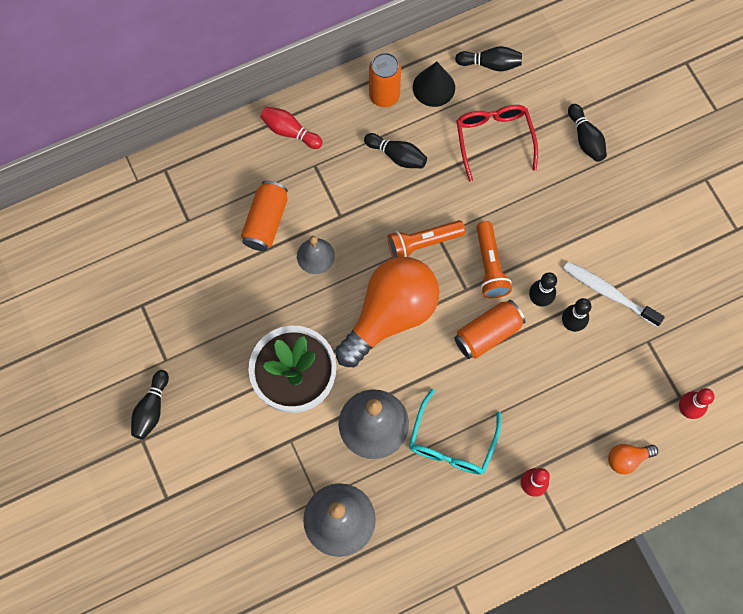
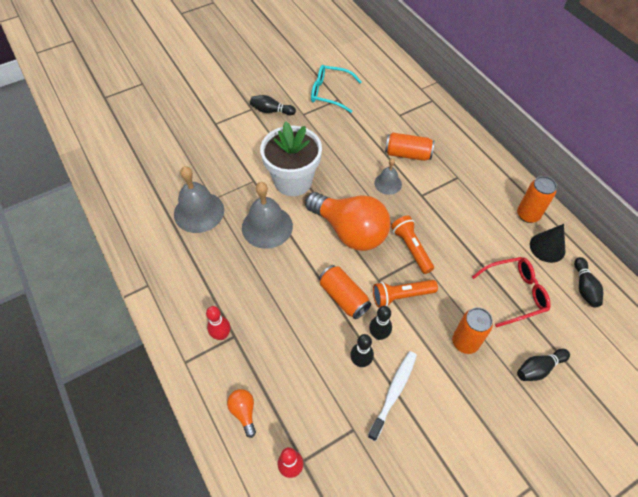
camera: 85 degrees right, 15 degrees down
red bowling pin [260,107,323,149] -> none
black bowling pin [364,133,427,168] -> none
turquoise glasses [409,388,501,475] -> turquoise glasses moved to [311,65,362,113]
none -> orange can [452,308,493,354]

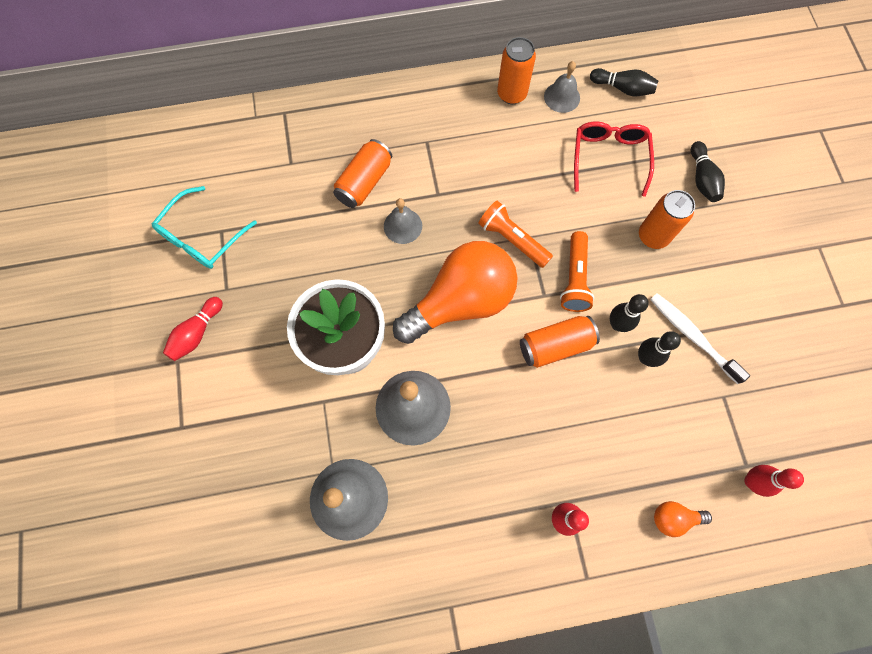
camera: 70 degrees left, 15 degrees up
black bowling pin [250,95,296,115] -> red bowling pin [163,297,223,361]
orange flashlight [391,216,434,274] -> orange flashlight turned 45 degrees clockwise [478,201,553,268]
black cone [530,224,565,263] -> grey bell [544,61,580,113]

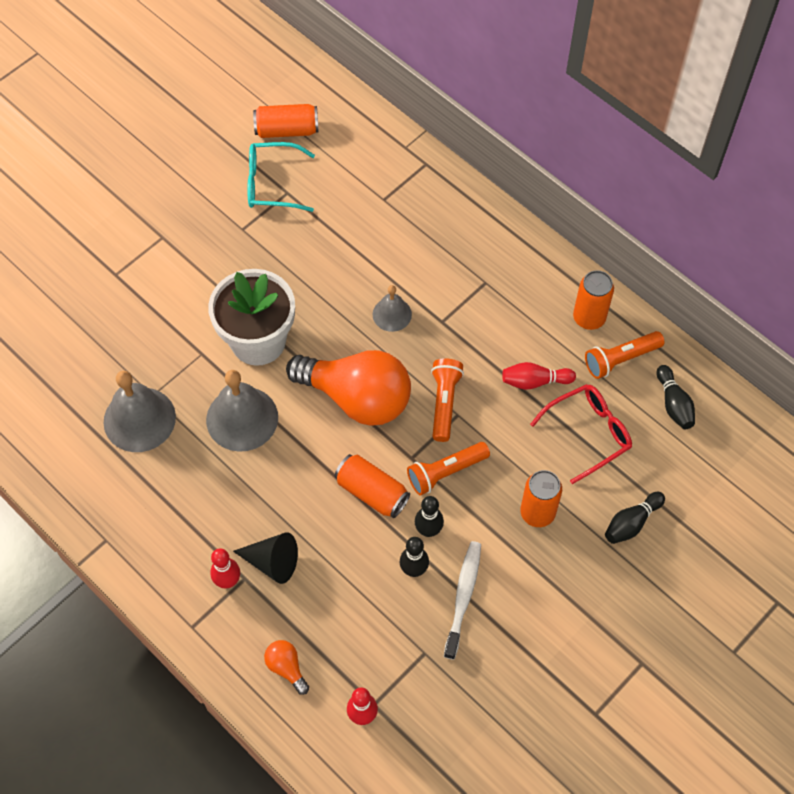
camera: 55 degrees right, 10 degrees down
red bowling pin [163,297,223,361] -> red bowling pin moved to [502,362,576,390]
orange can [333,139,392,208] -> orange can moved to [253,104,318,138]
grey bell [544,61,580,113] -> orange flashlight [585,331,665,379]
none -> black cone [233,532,298,584]

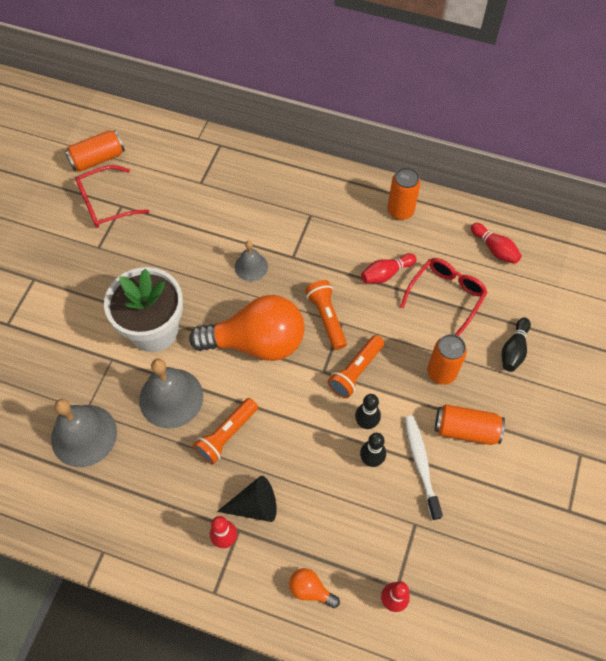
camera: 25 degrees left, 0 degrees up
turquoise glasses [247,142,315,212] -> red glasses [75,165,149,228]
orange can [334,454,410,518] -> orange can moved to [435,404,505,445]
orange flashlight [585,331,665,379] -> orange flashlight moved to [193,398,258,465]
black bowling pin [657,365,695,429] -> red bowling pin [471,223,522,264]

